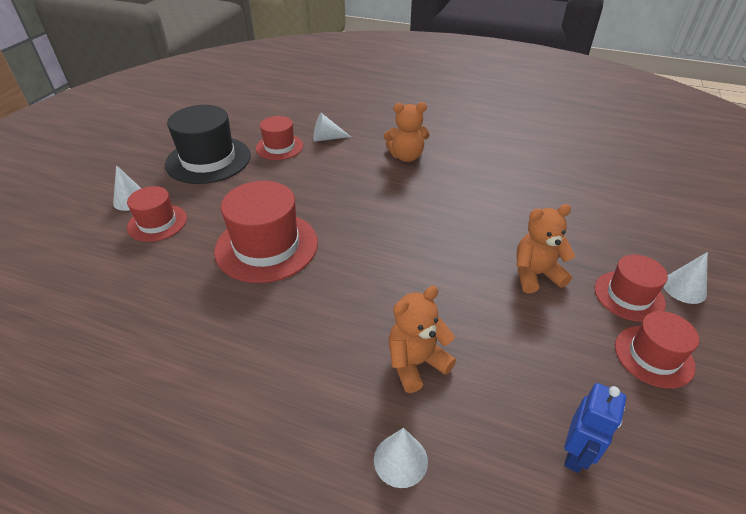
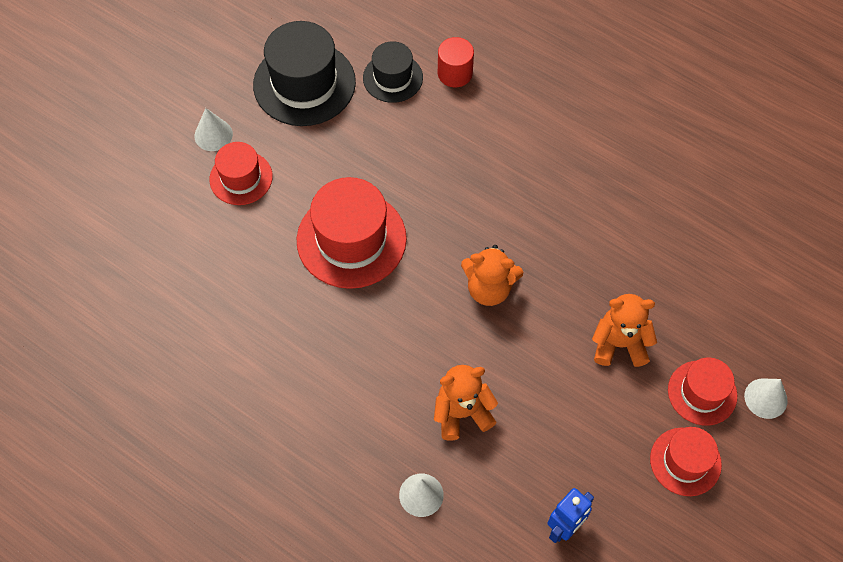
camera: 15 degrees right, 20 degrees up
red hat [256,116,303,160] -> black hat [363,41,423,103]
white cone [313,113,351,142] -> red cylinder [438,37,474,87]
orange teddy bear [384,102,430,162] -> orange teddy bear moved to [461,245,523,306]

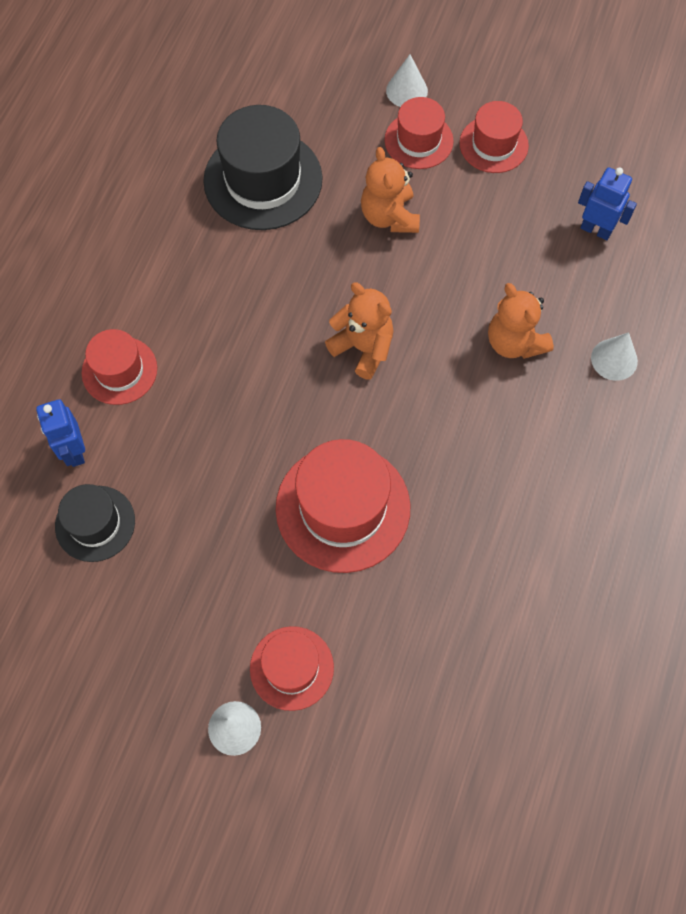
camera: 105 degrees left, 5 degrees up
black hat [253,21,356,126] -> black hat moved to [203,105,323,230]
red cylinder [438,37,474,87] -> blue robot [36,399,85,467]
orange teddy bear [461,245,523,306] -> orange teddy bear turned 45 degrees counterclockwise [325,283,394,380]
none -> red hat [82,329,157,405]

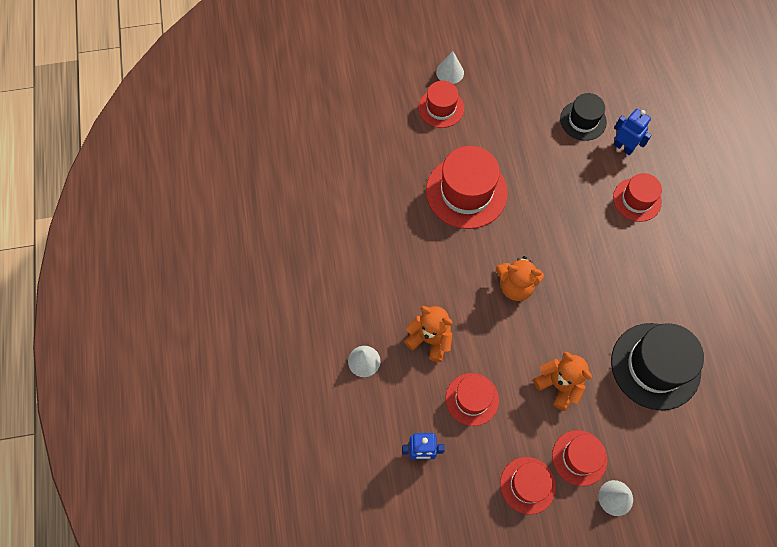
camera: 150 degrees right, 0 degrees up
none -> red hat [446,373,499,426]

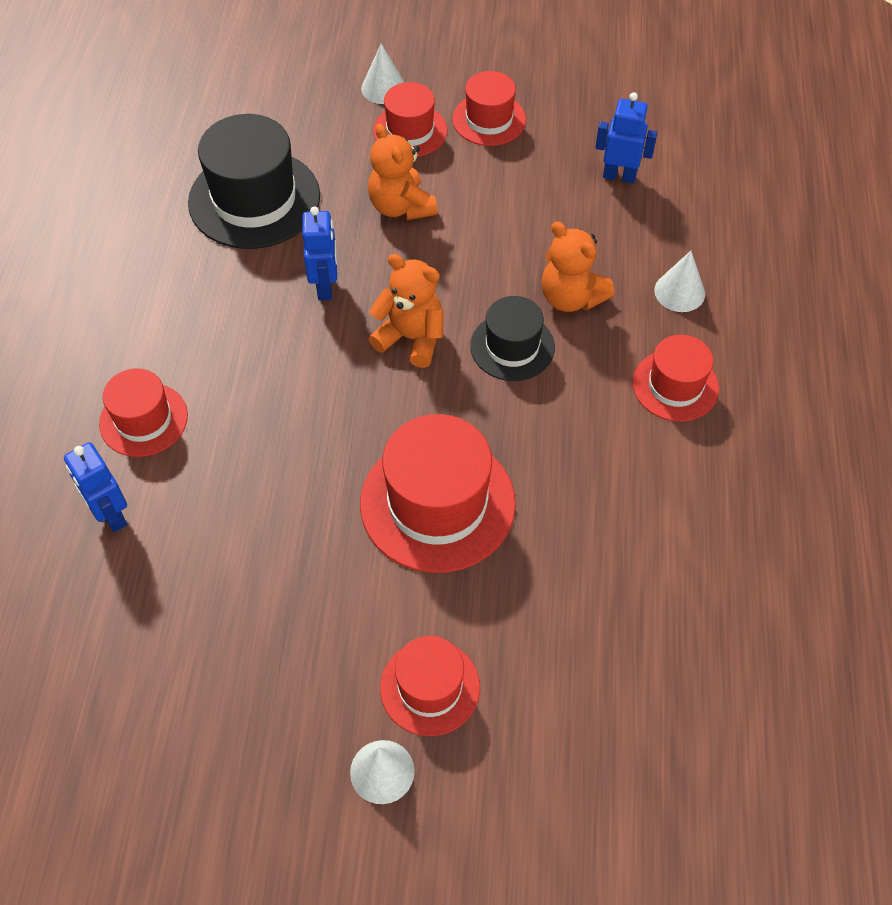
camera: 165 degrees left, 10 degrees down
red hat [446,373,499,426] -> red hat moved to [633,335,719,422]
black hat [560,93,607,141] -> black hat moved to [470,296,555,381]
none -> blue robot [302,206,337,301]

